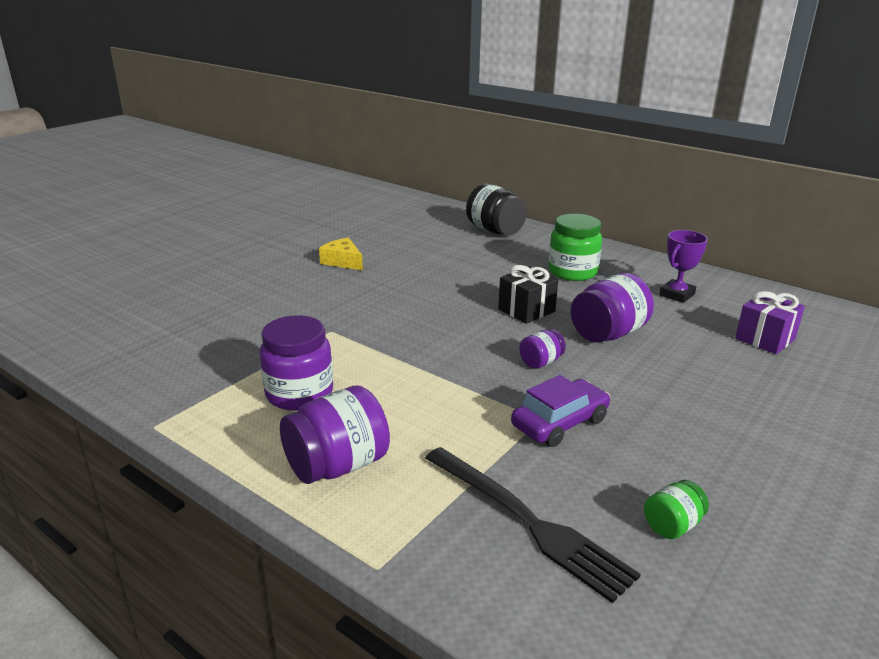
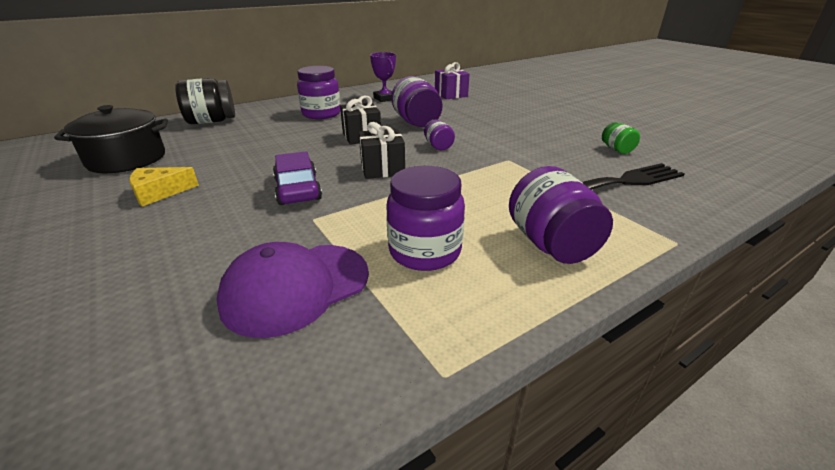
camera: 70 degrees left, 5 degrees up
purple car [511,375,610,447] -> purple car moved to [273,151,322,205]
green jar [548,214,602,281] -> purple jar [297,66,341,119]
none -> black pot [54,105,168,173]
none -> purple cap [216,242,369,338]
none -> black gift [359,122,405,179]

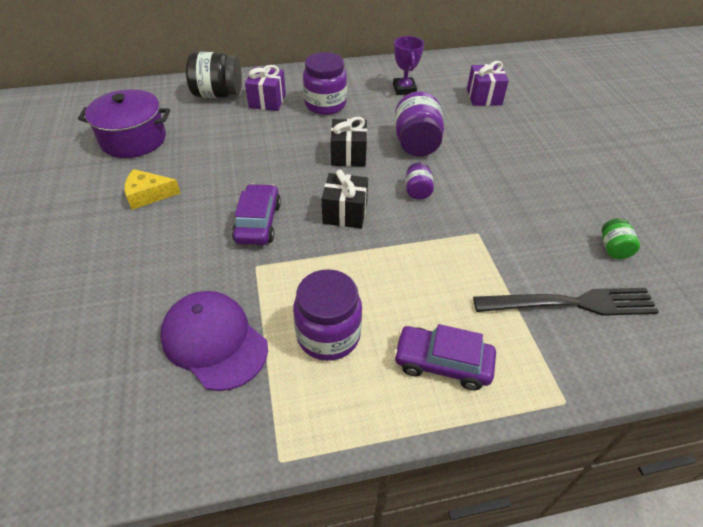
camera: 20 degrees right, 15 degrees up
black pot [54,105,168,173] -> purple pot [78,89,170,158]
purple cap [216,242,369,338] -> purple cap turned 60 degrees clockwise [160,291,268,391]
purple jar [509,166,613,264] -> purple car [394,324,496,391]
none -> purple gift [245,65,286,111]

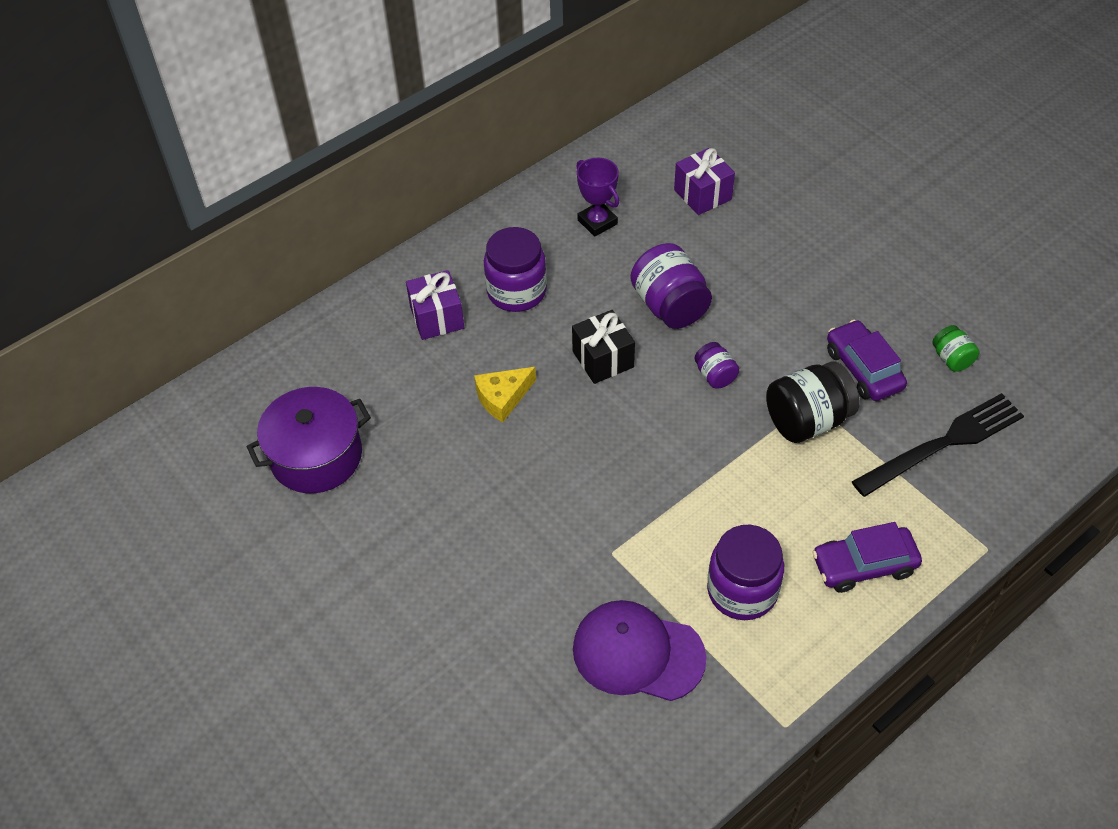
camera: 25 degrees left, 5 degrees up
yellow cheese [125,169,180,210] -> yellow cheese moved to [474,367,536,422]
black jar [186,52,242,98] -> black jar moved to [766,361,859,443]
purple car [232,184,281,245] -> purple car moved to [827,320,907,401]
black gift [322,169,368,228] -> none

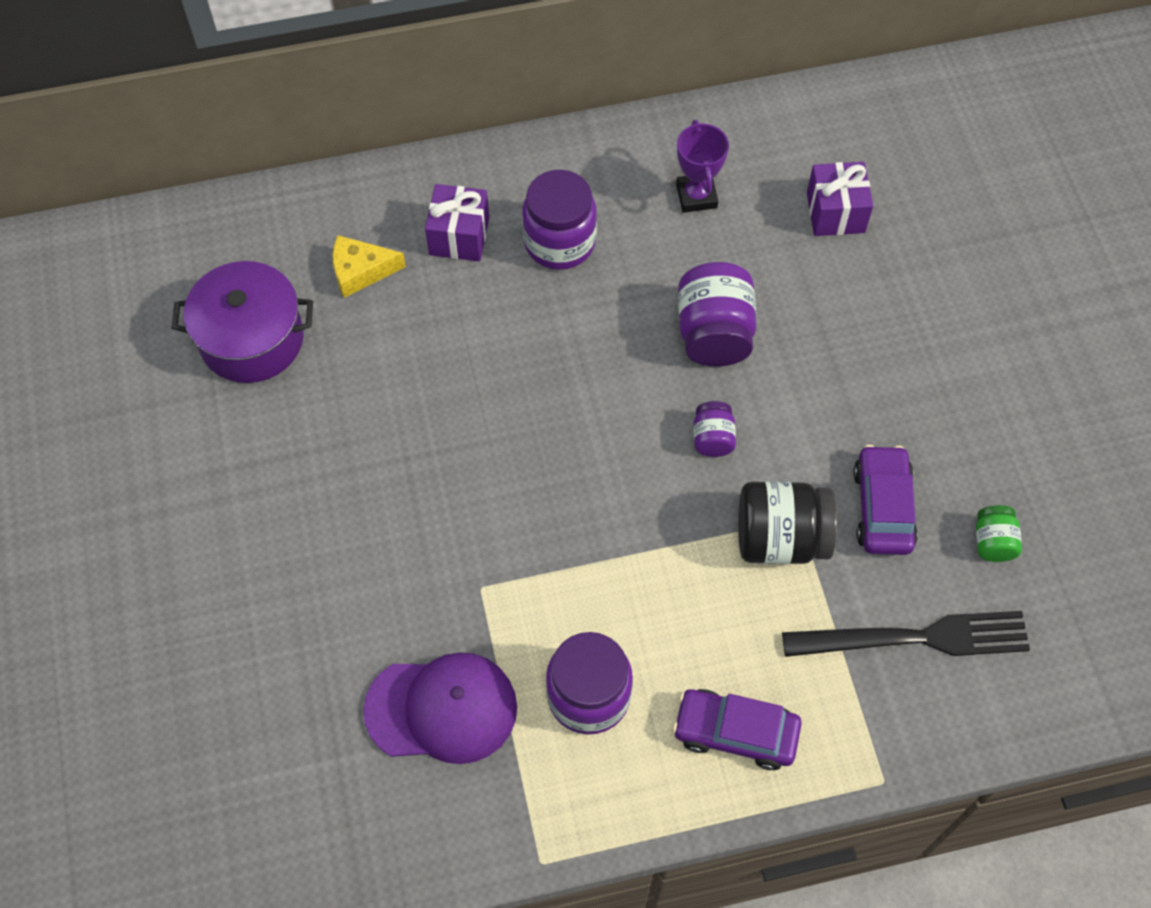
camera: 25 degrees right, 10 degrees up
yellow cheese [474,367,536,422] -> yellow cheese moved to [333,235,406,298]
black gift [572,310,635,384] -> none
purple cap [573,600,706,701] -> purple cap turned 135 degrees clockwise [363,652,517,764]

